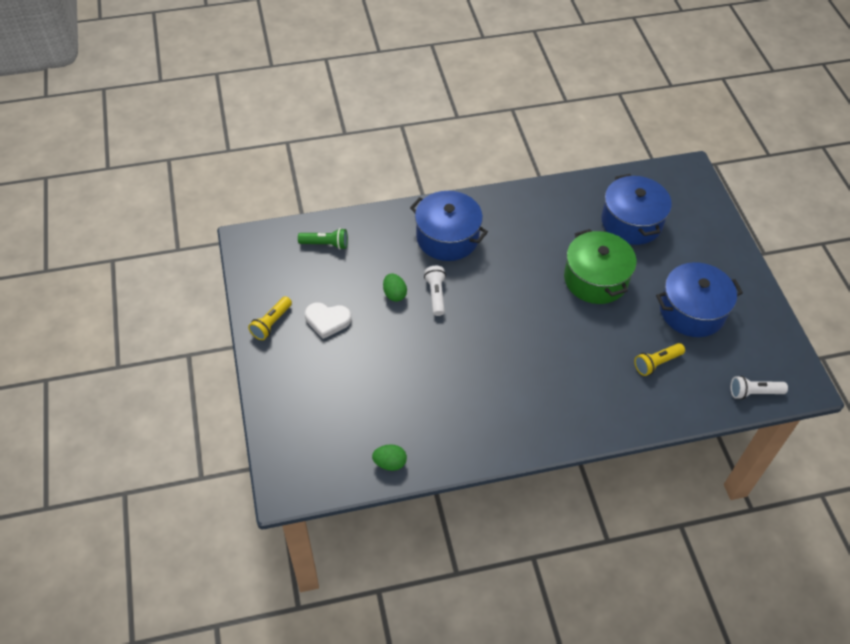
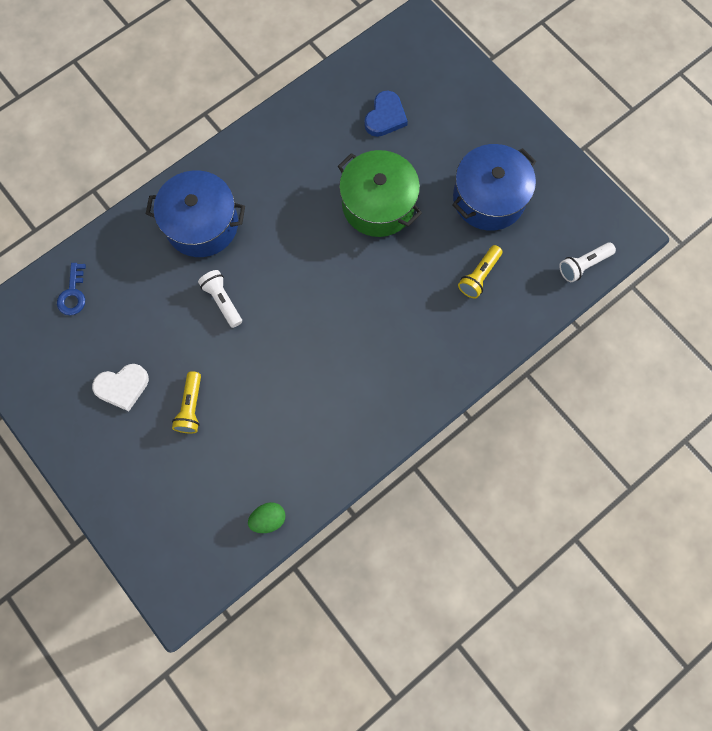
camera: 25 degrees left, 20 degrees up
yellow flashlight [248,296,292,340] -> yellow flashlight moved to [172,371,201,433]
green flashlight [298,228,348,250] -> blue key [57,263,86,315]
green egg [383,273,407,302] -> none
blue pot [601,174,672,245] -> blue heart [364,91,408,137]

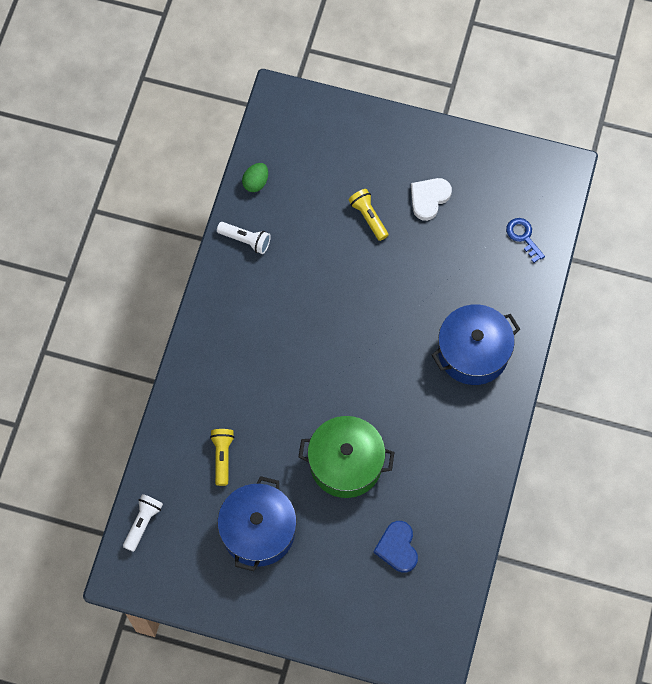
camera: 145 degrees right, 5 degrees down
white flashlight [198,270,242,328] -> white flashlight moved to [217,222,271,254]

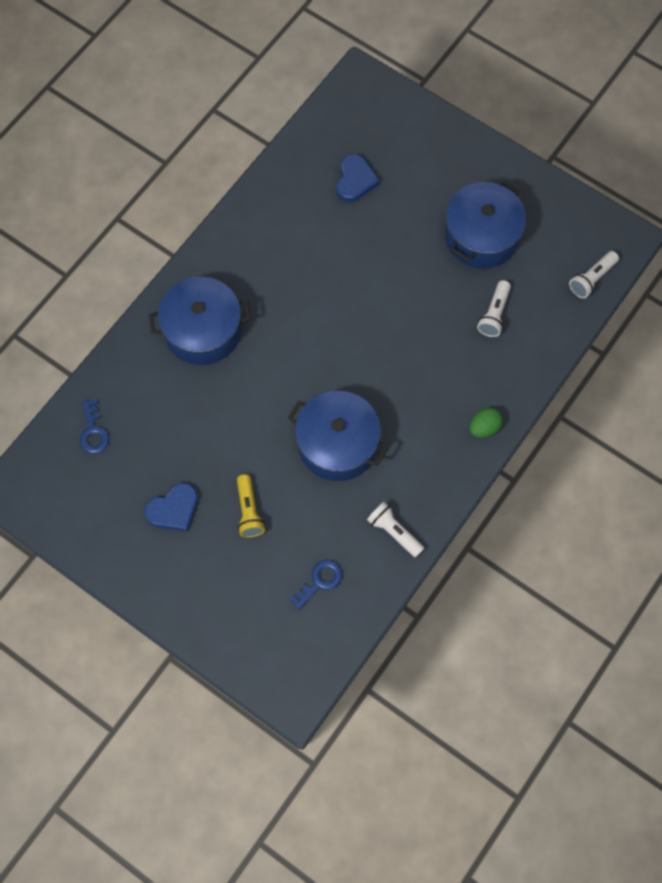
camera: 160 degrees left, 0 degrees up
yellow flashlight [210,429,235,486] -> white flashlight [477,280,511,337]
green egg [242,163,268,192] -> green egg moved to [470,407,503,438]
green pot [298,416,394,498] -> none
white heart [411,178,452,221] -> blue heart [144,483,198,532]
none -> blue pot [288,391,388,481]
none -> blue key [289,560,342,610]

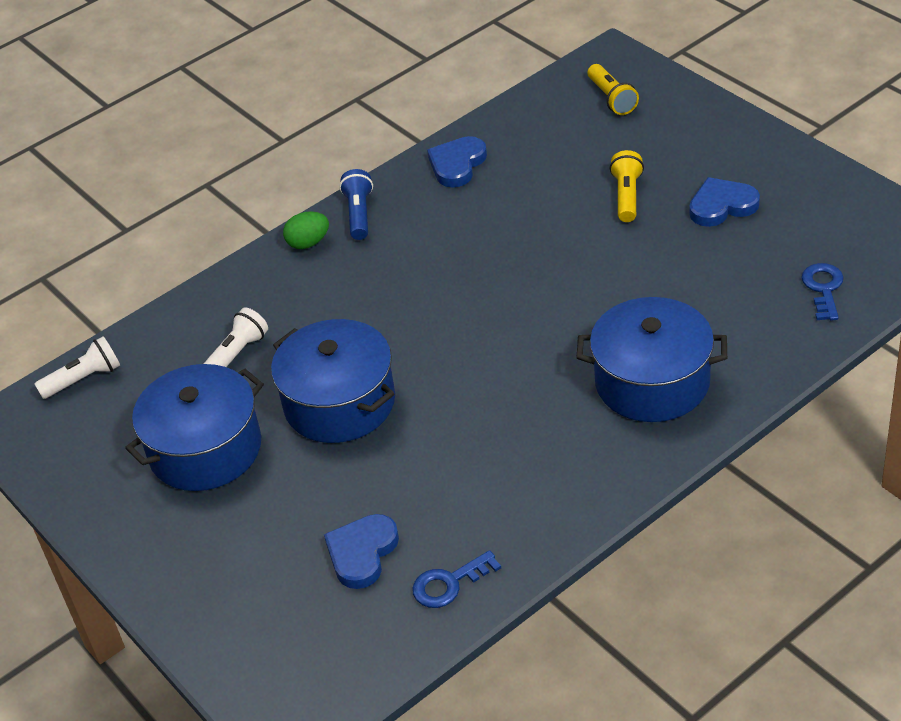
camera: 160 degrees left, 25 degrees down
blue pot [288,391,388,481] -> blue pot moved to [271,319,395,443]
blue key [289,560,342,610] -> blue key moved to [412,550,501,608]
white flashlight [367,502,424,558] -> blue heart [427,136,487,188]
none -> blue flashlight [339,169,373,240]
none -> yellow flashlight [588,64,639,115]

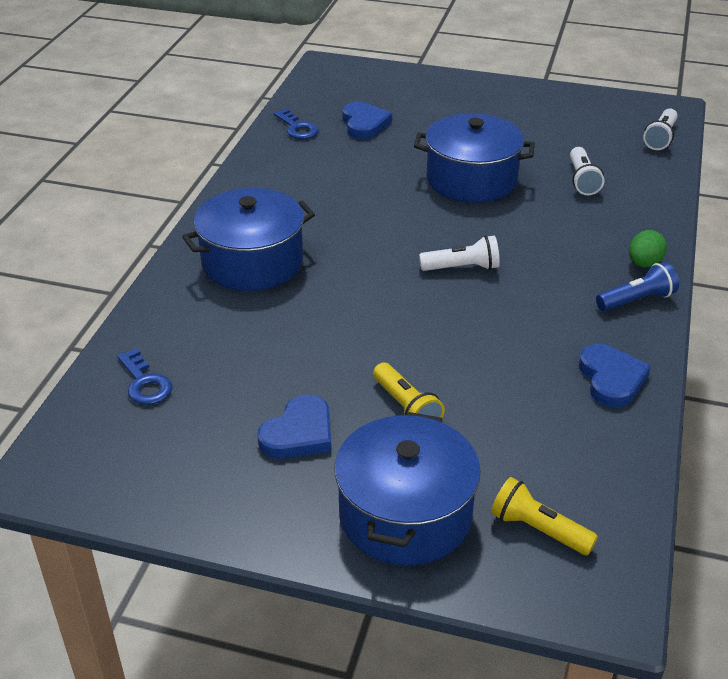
camera: 140 degrees right, 5 degrees down
blue pot [125,364,264,491] -> blue pot moved to [334,412,481,566]
blue flashlight [339,169,373,240] -> blue flashlight turned 75 degrees counterclockwise [596,262,679,311]
blue key [412,550,501,608] -> blue key turned 120 degrees clockwise [274,109,319,139]
none -> white flashlight [419,235,500,271]

